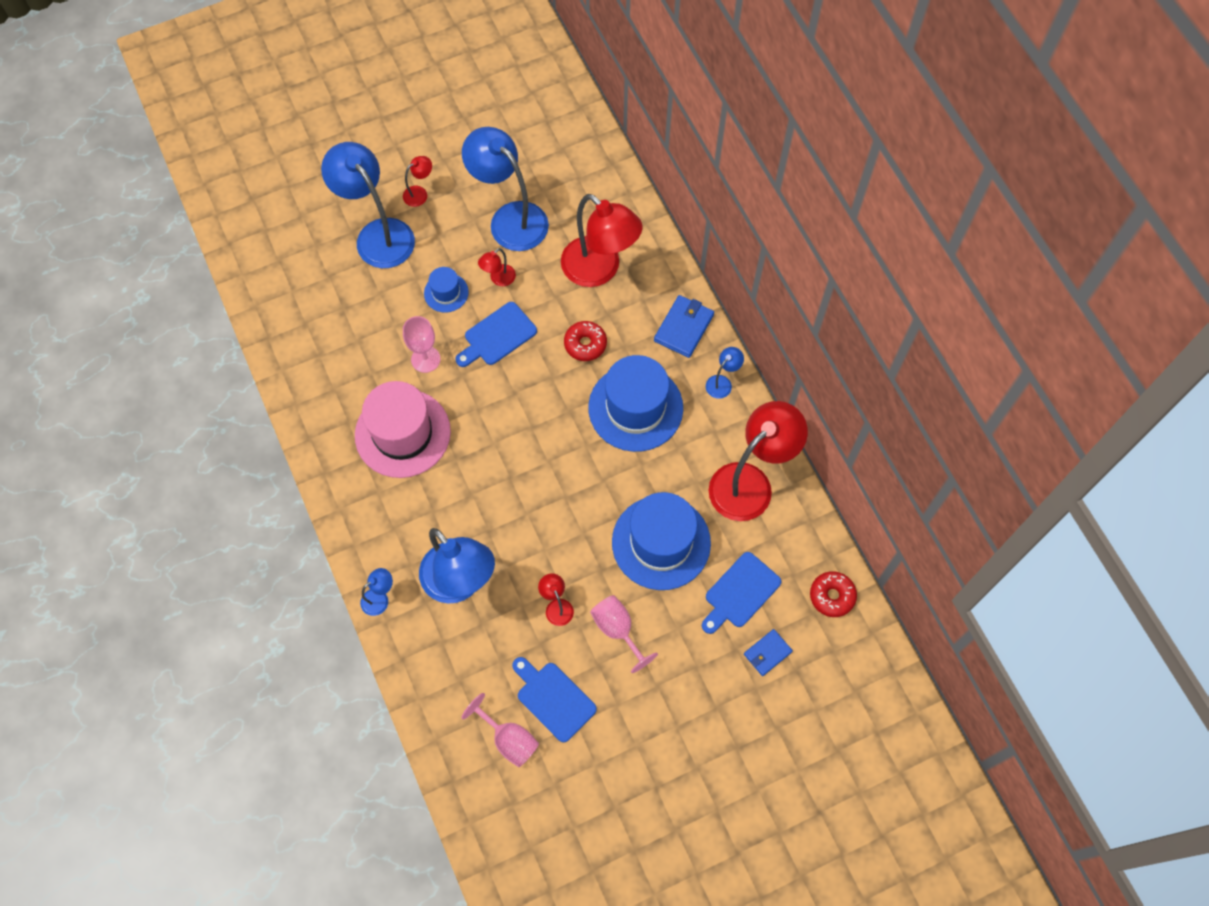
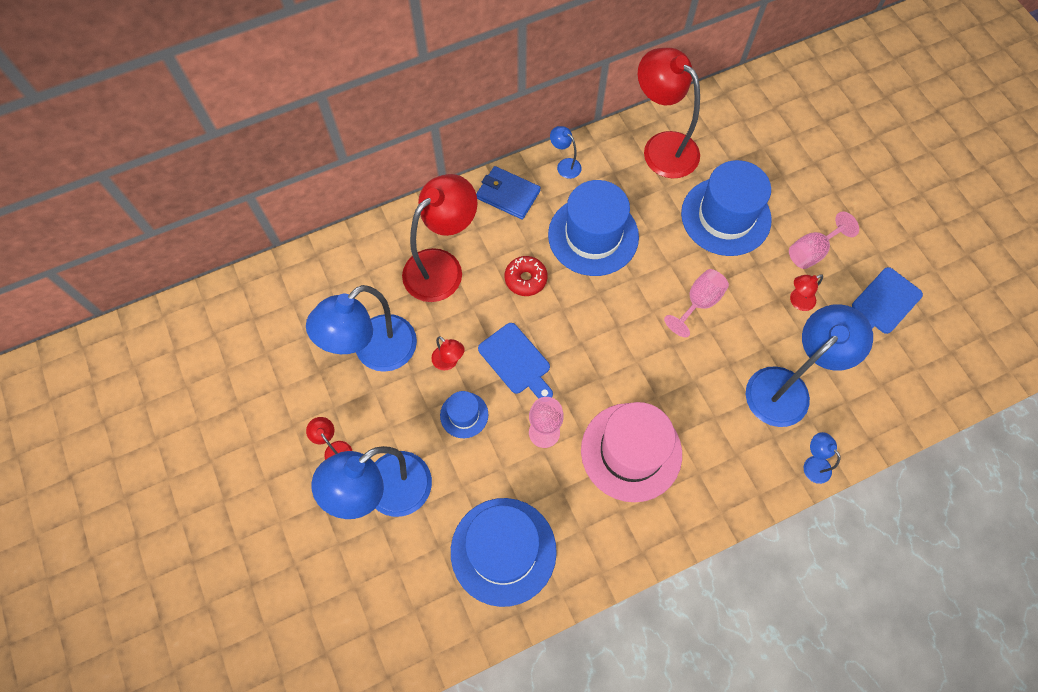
camera: 90 degrees left, 0 degrees up
pink goblet [461,693,539,767] -> pink goblet moved to [664,269,729,338]
blue cutting board [702,552,781,634] -> none
blue wallet [744,629,793,676] -> none
red donut [810,571,857,617] -> none
none -> blue hat [451,498,557,607]

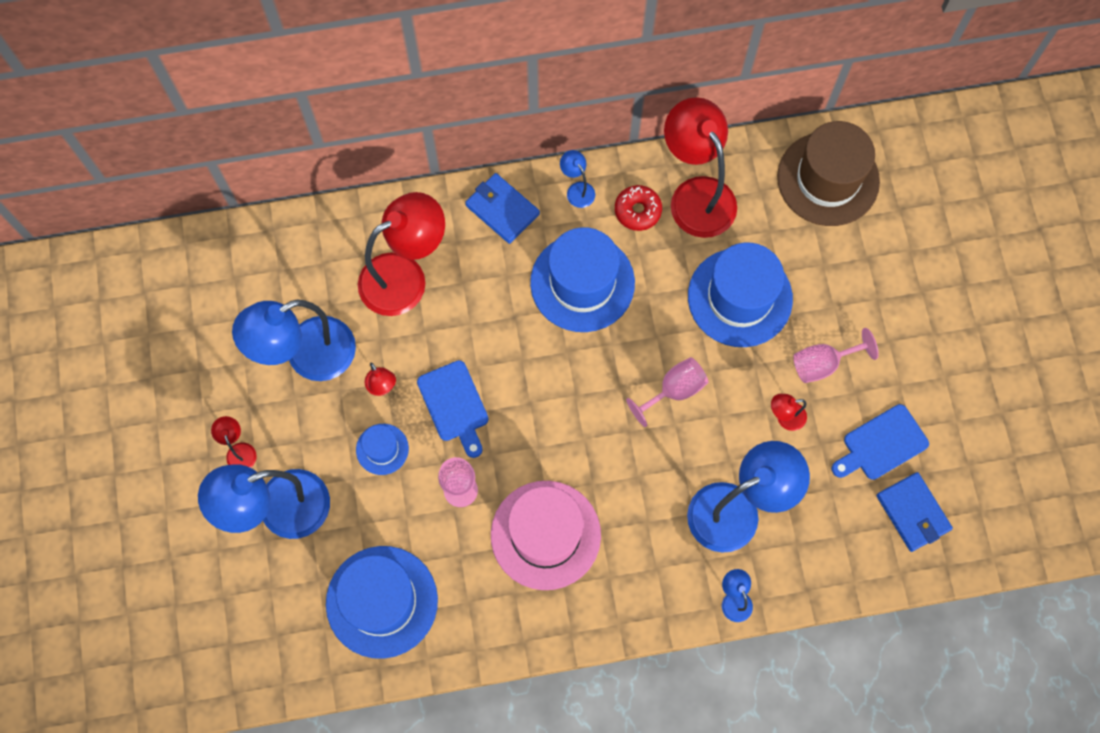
camera: 15 degrees right, 5 degrees up
red donut [505,256,548,296] -> red donut moved to [615,185,662,231]
none -> brown hat [777,121,880,226]
none -> blue wallet [876,472,953,552]

